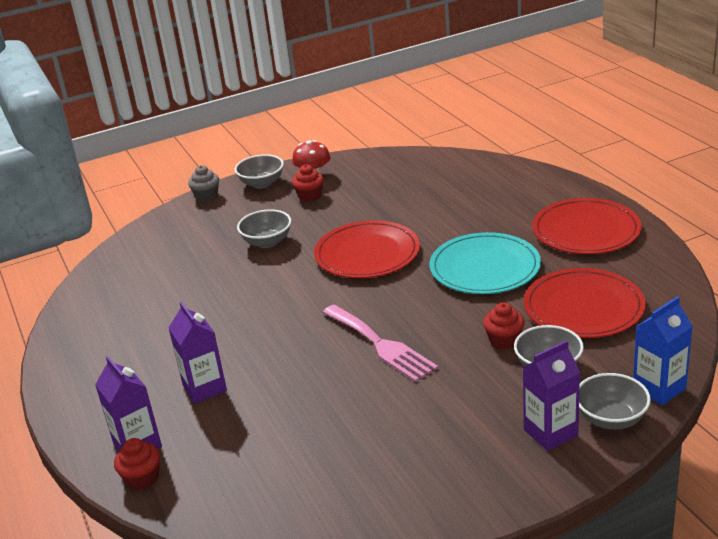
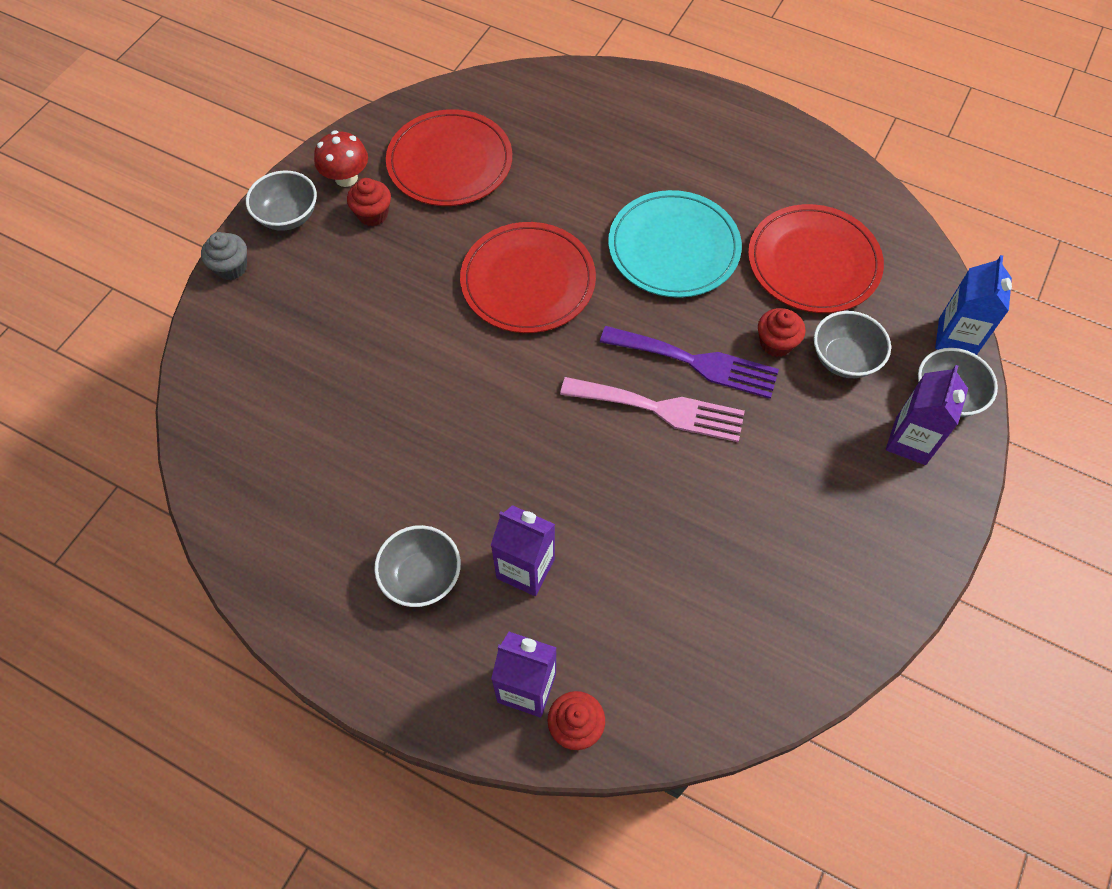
camera: 40 degrees left, 30 degrees up
grey bowl [237,209,291,248] -> grey bowl moved to [374,525,461,607]
red plate [532,198,642,254] -> red plate moved to [386,109,512,206]
none -> purple fork [600,326,779,399]

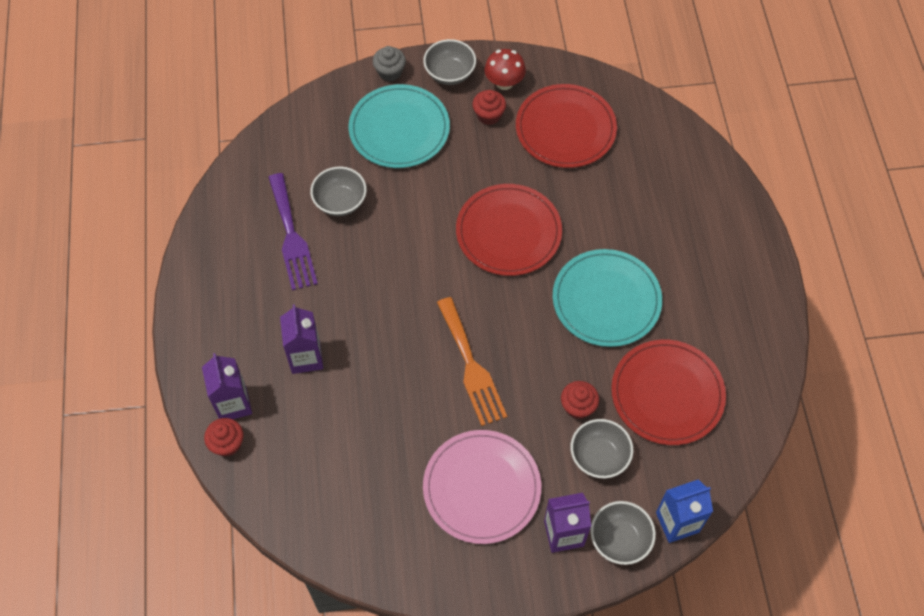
camera: 55 degrees right, 0 degrees up
grey bowl [374,525,461,607] -> grey bowl moved to [310,166,367,216]
pink fork [560,377,745,442] -> orange fork [437,297,507,426]
purple fork [600,326,779,399] -> purple fork moved to [268,173,318,291]
none -> turquoise plate [348,84,450,168]
none -> pink plate [423,430,541,544]

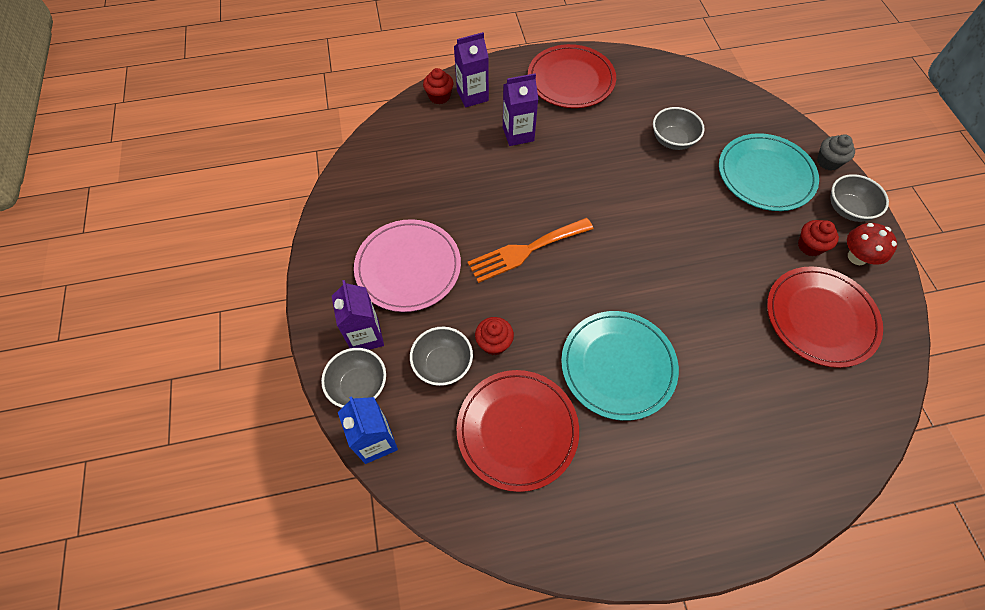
camera: 85 degrees right, 0 degrees up
purple fork [268,173,318,291] -> none
red plate [456,184,562,276] -> red plate moved to [528,44,616,108]

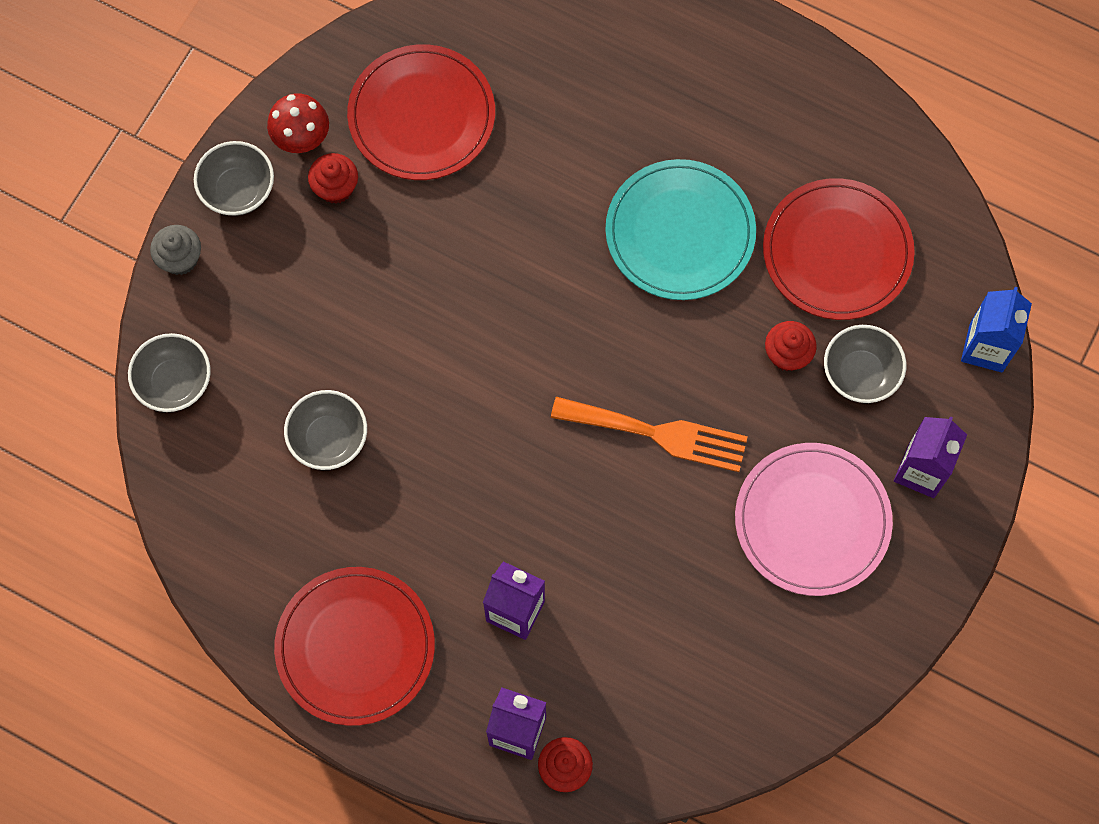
camera: 140 degrees left, 10 degrees up
grey bowl [321,348,386,408] -> grey bowl moved to [128,333,211,412]
turquoise plate [719,133,819,211] -> none

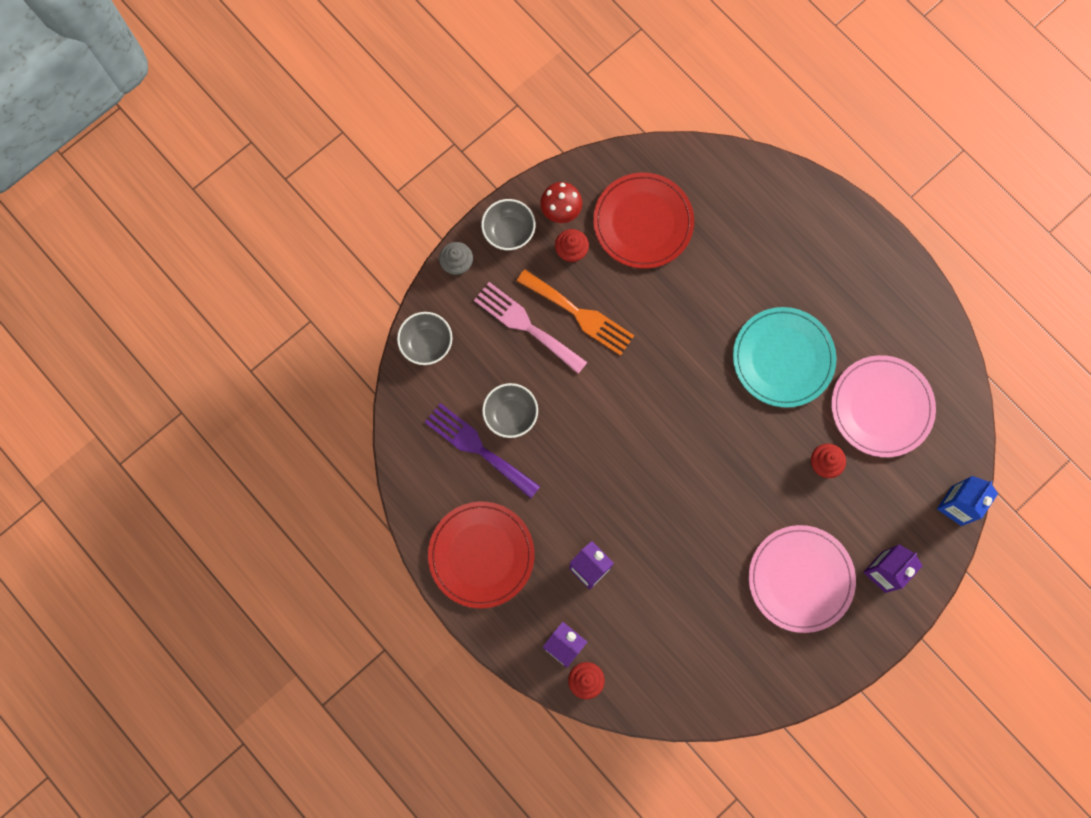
camera: 20 degrees right, 5 degrees up
orange fork [551,397,748,472] -> orange fork moved to [517,269,634,356]
red plate [763,178,915,320] -> pink plate [831,355,936,457]
grey bowl [824,325,906,403] -> none
none -> purple fork [425,403,541,498]
none -> pink fork [474,282,588,374]

